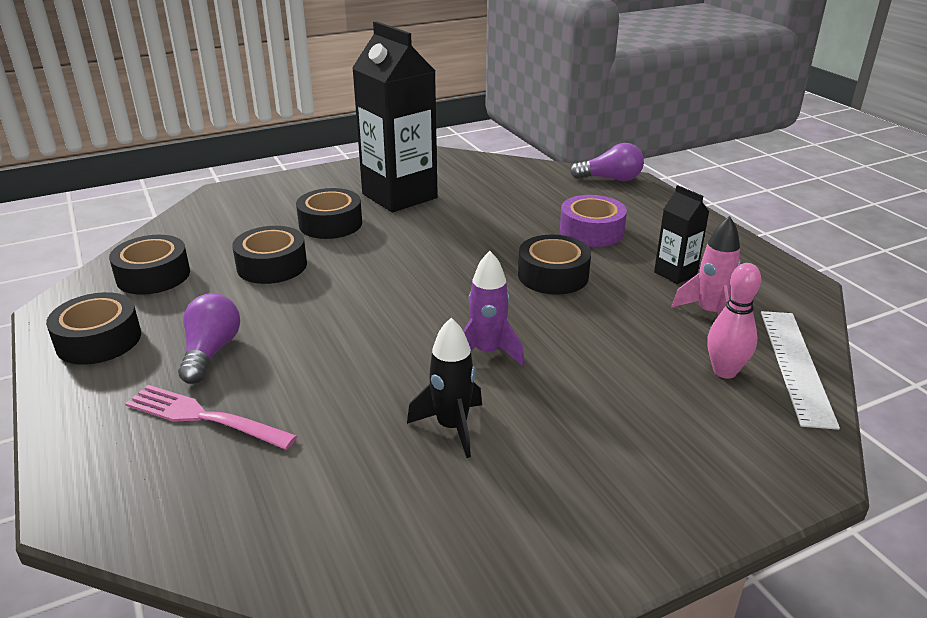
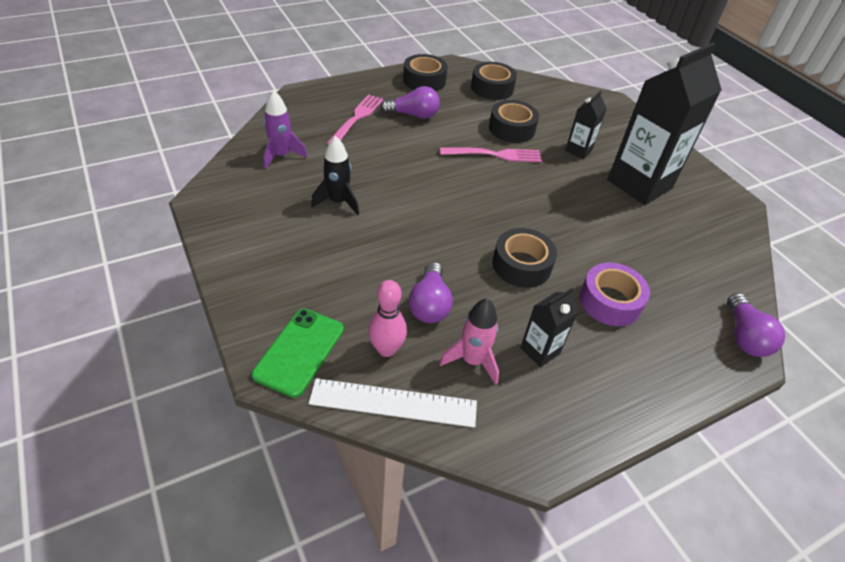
camera: 85 degrees right, 15 degrees up
black tape [296,188,362,239] -> black carton [565,91,607,159]
purple rocket [463,251,525,366] -> purple rocket moved to [264,90,308,169]
none -> green phone [252,309,344,398]
none -> purple light bulb [409,262,453,323]
none -> pink fork [440,148,542,162]

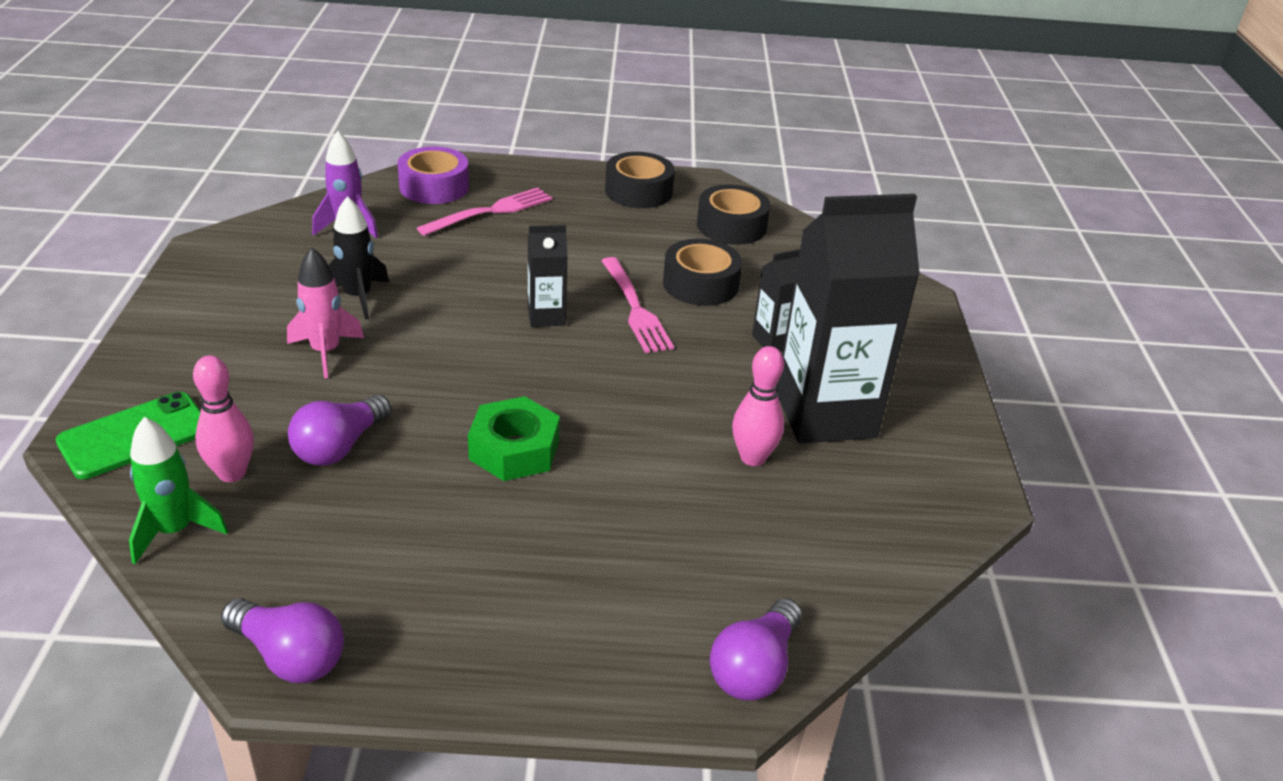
camera: 30 degrees right, 10 degrees down
white ruler [309,378,477,428] -> green rocket [129,417,228,564]
purple light bulb [380,86,440,119] -> purple light bulb moved to [221,598,344,683]
pink rocket [439,298,499,385] -> pink rocket moved to [287,247,364,378]
pink fork [440,148,542,162] -> pink fork turned 45 degrees clockwise [601,257,674,353]
black tape [493,228,557,288] -> green nut [468,396,560,481]
black carton [520,288,578,367] -> black carton moved to [528,225,568,327]
purple tape [580,263,650,326] -> purple tape moved to [398,147,469,204]
none -> pink bowling pin [732,346,784,466]

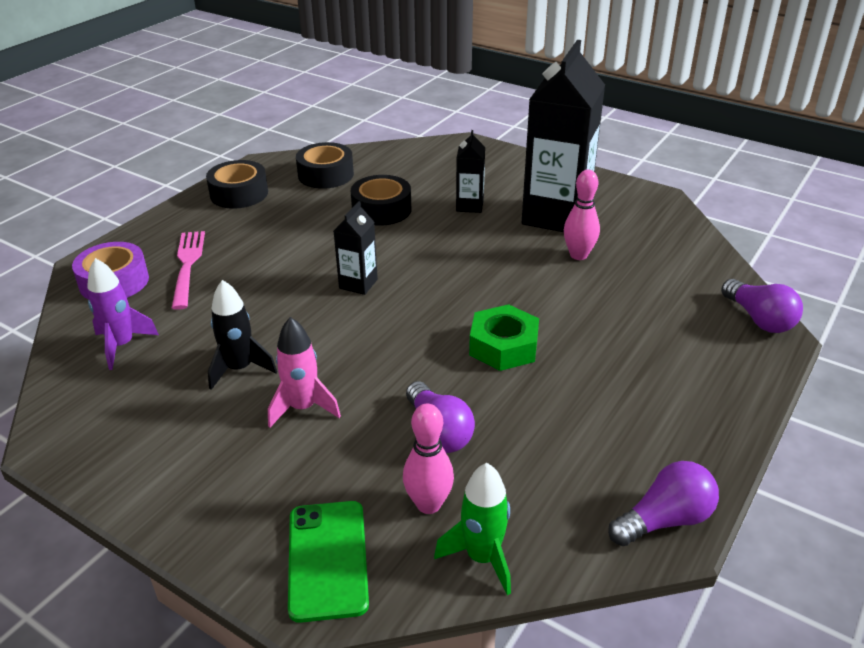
camera: 55 degrees left, 0 degrees up
pink fork [601,257,674,353] -> none

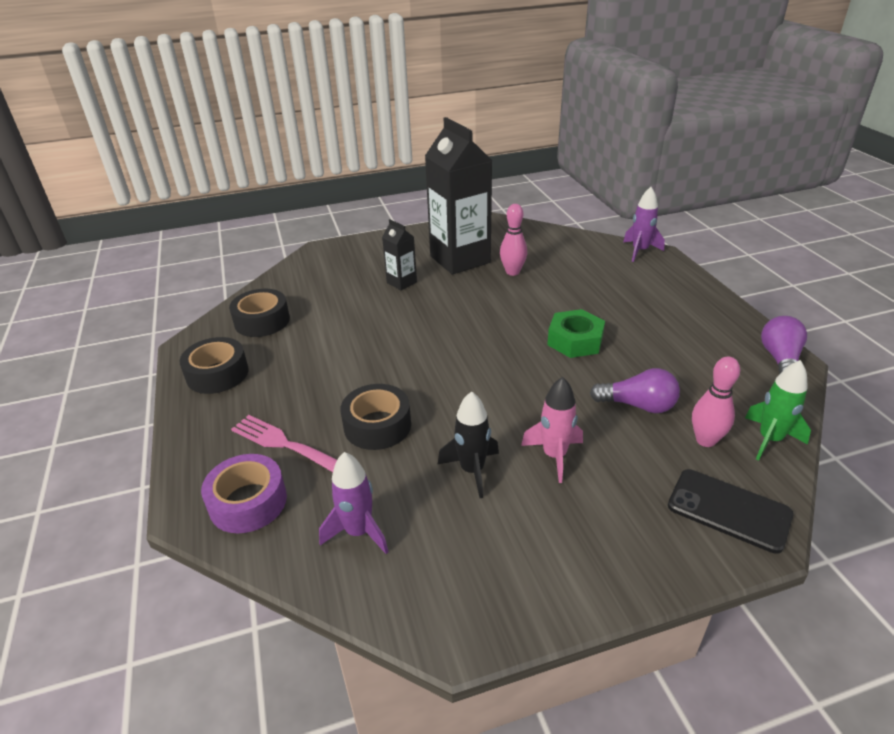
camera: 50 degrees left, 0 degrees up
green phone [288,501,369,623] -> black phone [668,469,793,554]
black carton [334,201,378,295] -> none
black tape [351,175,411,226] -> black tape moved to [340,384,411,450]
purple light bulb [721,279,803,333] -> purple rocket [623,187,665,262]

